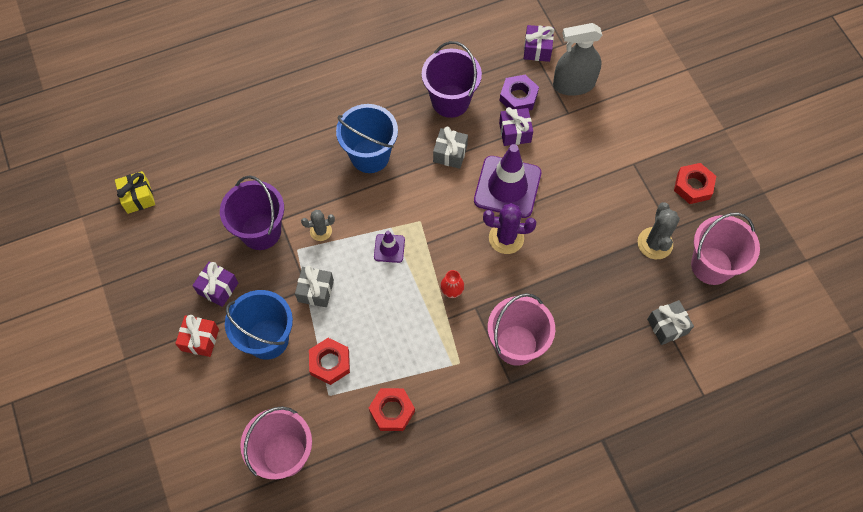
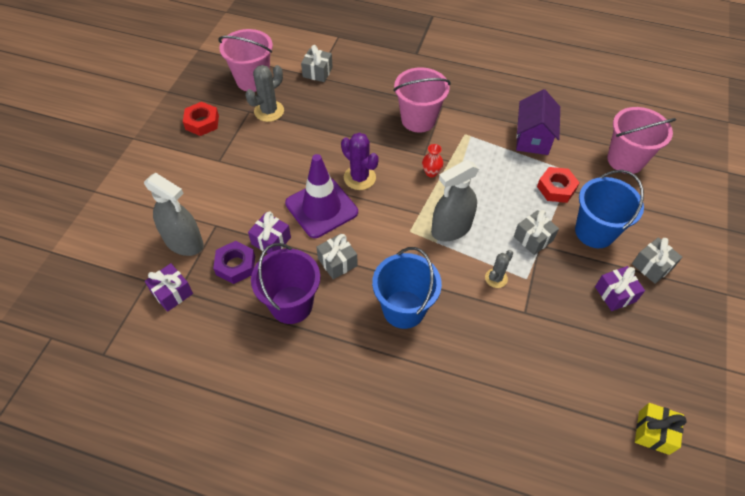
camera: 140 degrees left, 10 degrees down
red gift [175,315,219,357] -> grey gift [632,237,682,284]
purple bucket [220,175,284,250] -> none
grey cactus [301,210,335,241] -> grey cactus turned 75 degrees counterclockwise [485,250,513,288]
red nut [369,388,415,431] -> purple house [516,89,560,155]
purple traffic cone [374,231,405,263] -> grey spray bottle [431,160,479,241]

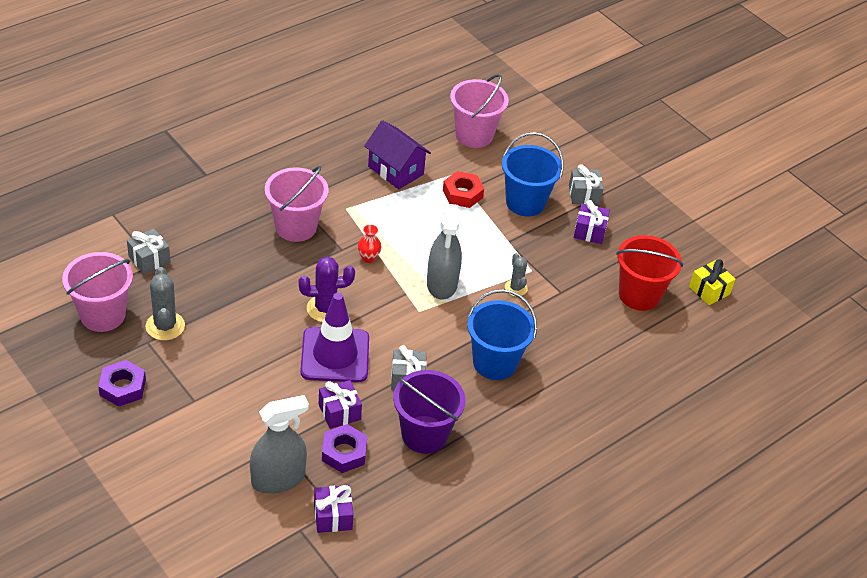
camera: 60 degrees left, 10 degrees down
red nut [183,102,219,136] -> purple nut [98,360,146,407]
grey gift [514,210,559,255] -> none
none -> red bucket [616,235,683,311]

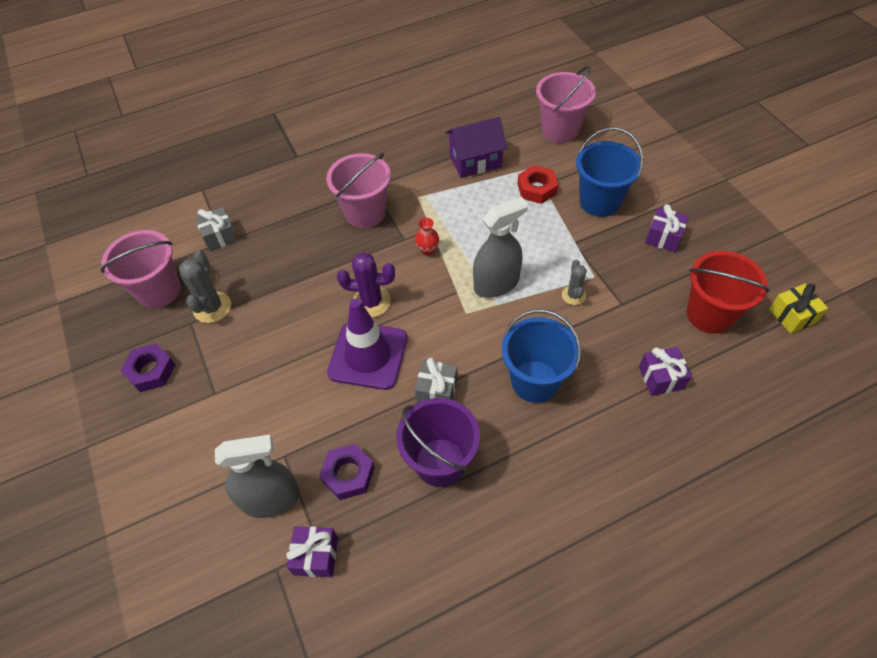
camera: 20 degrees right, 10 degrees up
purple gift [319,380,362,429] -> purple gift moved to [639,347,692,396]
purple house [364,120,431,190] -> purple house turned 75 degrees counterclockwise [445,117,507,178]
grey spray bottle [427,204,462,300] -> grey spray bottle turned 135 degrees counterclockwise [473,197,528,298]
grey gift [569,164,604,205] -> none

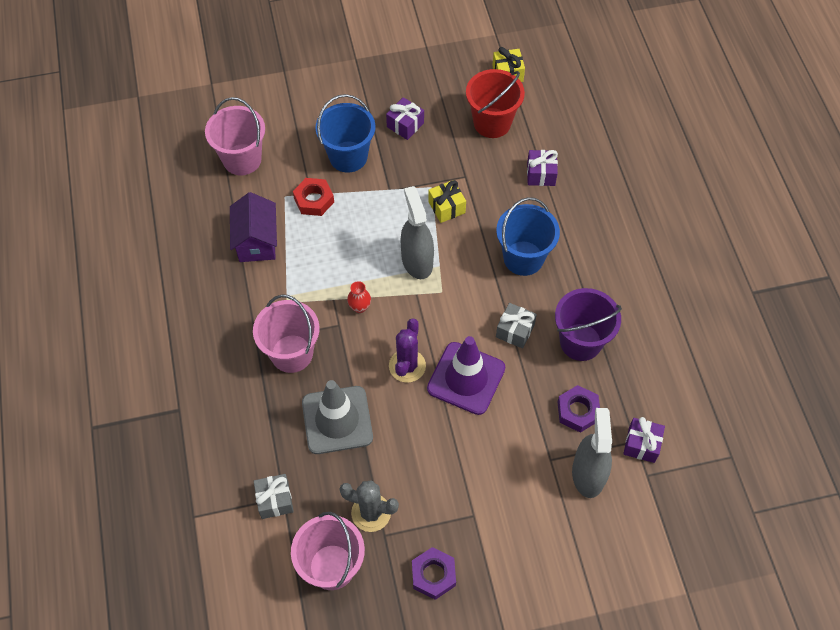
camera: 80 degrees left, 5 degrees up
grey cactus [562,260,587,305] -> yellow gift [428,180,466,223]
none -> grey traffic cone [302,380,373,454]

